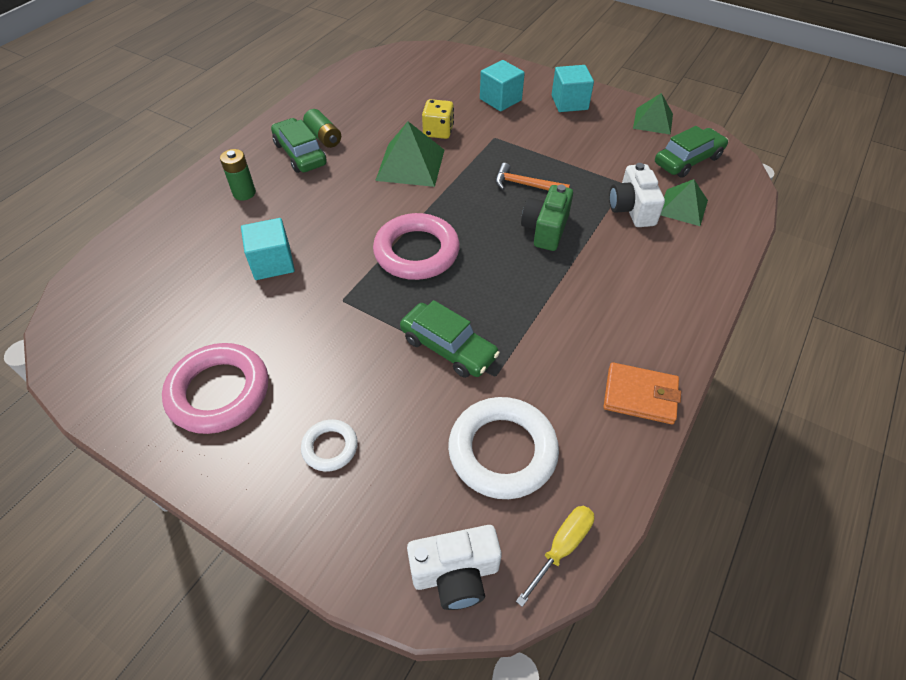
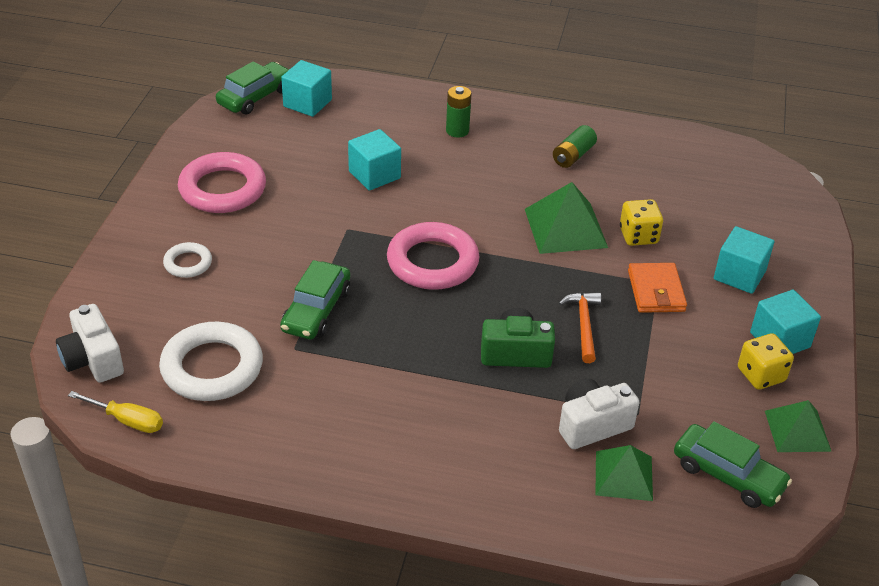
camera: 70 degrees right, 10 degrees down
green car [271,118,327,173] -> green car moved to [216,61,290,114]
orange wallet [603,362,681,424] -> orange wallet moved to [628,263,687,313]
none -> turquoise cube [281,60,332,117]
none -> yellow dice [738,333,794,390]

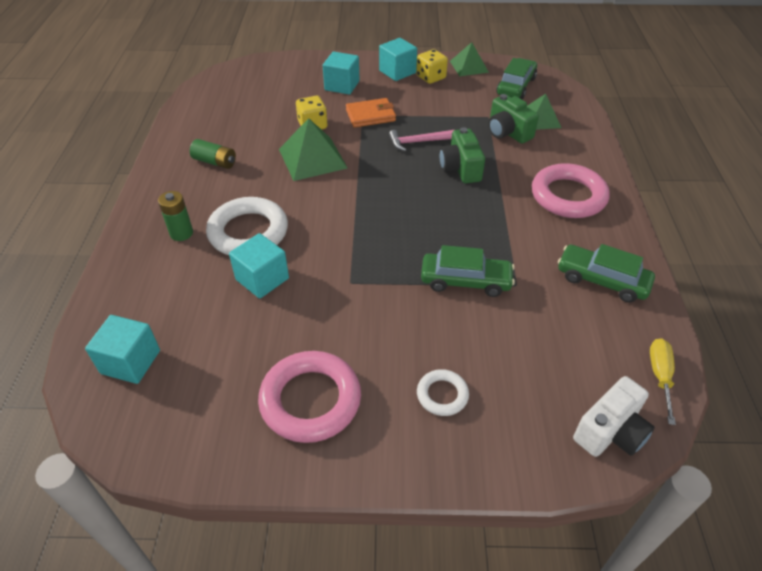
camera: 100 degrees left, 5 degrees up
white ring [159,322,263,401] -> white ring moved to [206,197,288,255]
green car [216,61,290,114] -> green car moved to [558,244,655,303]
pink ring [387,222,480,290] -> pink ring moved to [532,163,610,218]
orange hammer [559,292,601,363] -> pink hammer [389,130,454,151]
white camera [559,379,640,449] -> green camera [488,94,539,144]

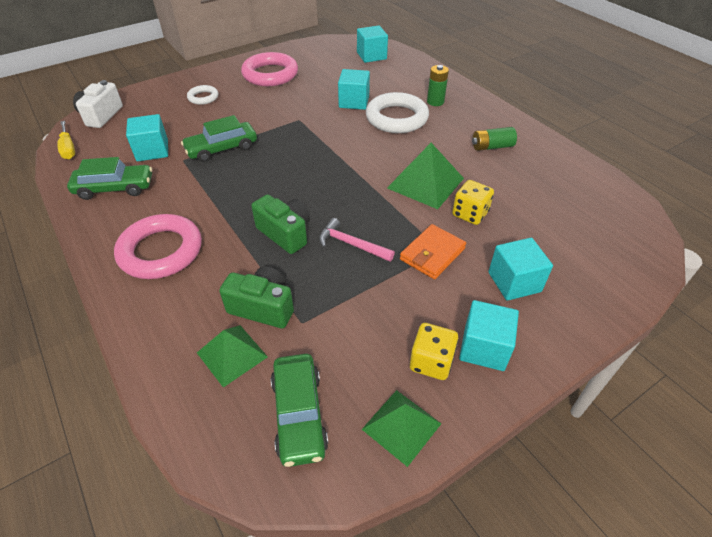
camera: 145 degrees right, 0 degrees up
pink hammer [389,130,454,151] -> pink hammer turned 105 degrees counterclockwise [319,218,395,262]
none -> turquoise cube [126,114,168,161]

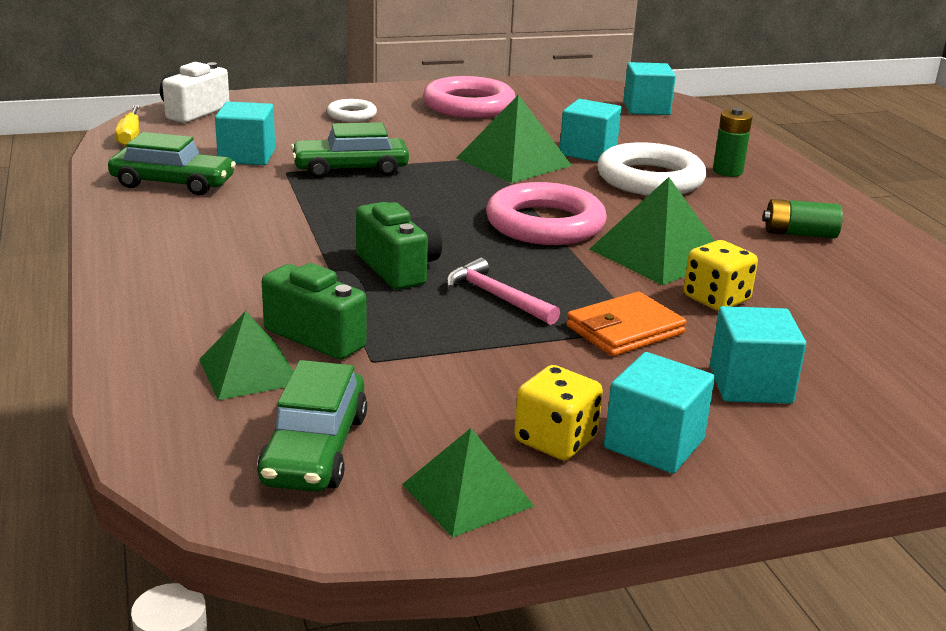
camera: 15 degrees right, 20 degrees down
pink ring [114,214,202,279] -> pink ring moved to [486,182,607,245]
none -> green pyramid [457,95,572,183]

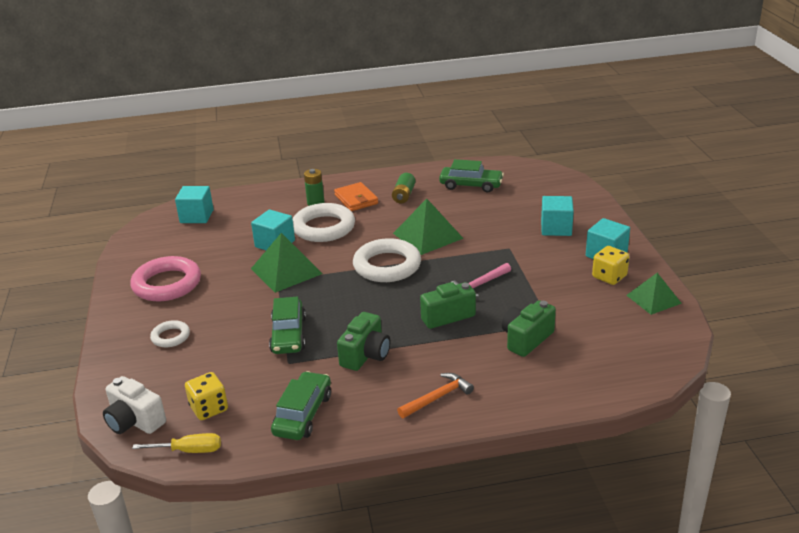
camera: 80 degrees left, 5 degrees up
green pyramid [199,311,293,400] -> none
turquoise cube [215,101,275,165] -> none
green car [257,360,367,492] -> green car moved to [439,159,504,193]
pink ring [486,182,607,245] -> white ring [353,238,421,282]
orange wallet [566,292,687,356] -> orange wallet moved to [334,182,378,211]
yellow dice [684,240,758,311] -> yellow dice moved to [185,372,228,420]
none -> green camera [337,312,390,371]
none -> orange hammer [397,373,474,418]

